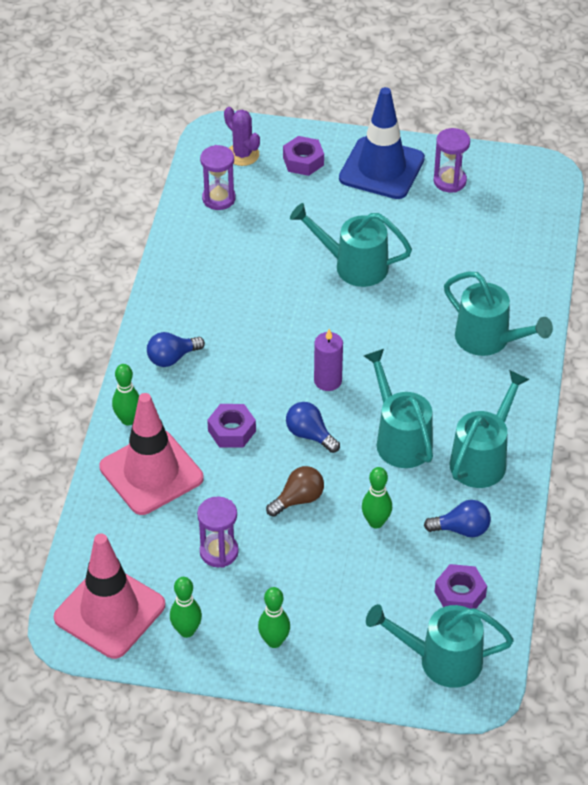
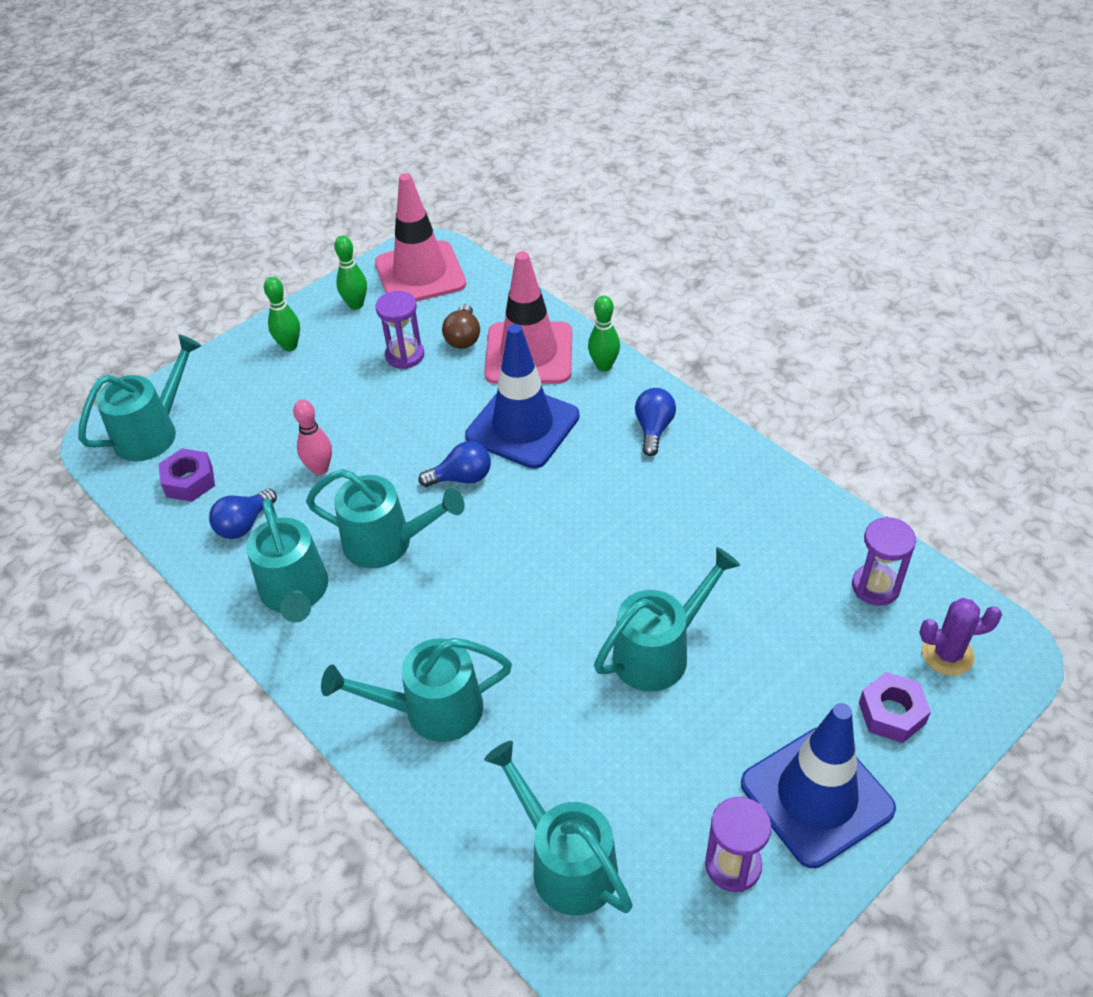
camera: 130 degrees right, 0 degrees up
purple nut [207,404,256,448] -> blue traffic cone [465,324,580,469]
brown light bulb [266,466,324,517] -> brown light bulb moved to [442,304,480,349]
purple candle [314,329,343,391] -> none
green bowling pin [362,467,392,529] -> pink bowling pin [293,399,332,475]
none -> turquoise watering can [484,741,633,916]

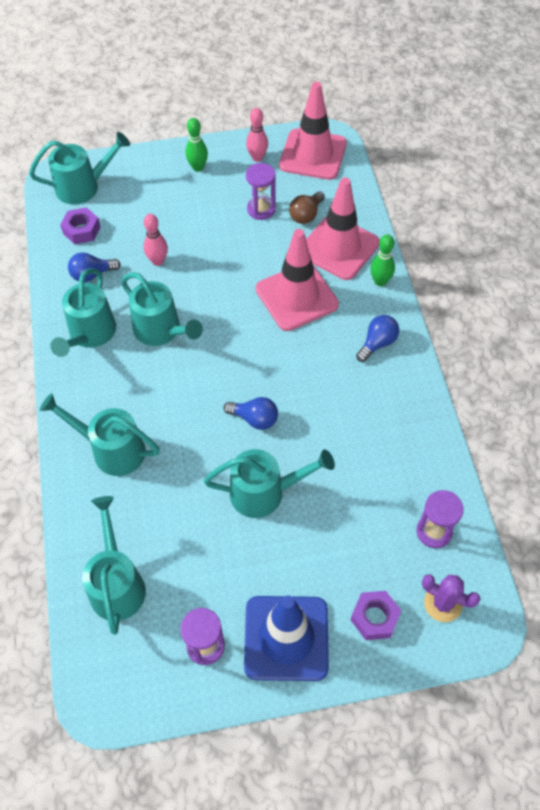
camera: 30 degrees right, 10 degrees up
green bowling pin [334,236,367,310] -> pink bowling pin [246,108,268,162]
blue light bulb [419,441,491,487] -> blue light bulb moved to [224,397,278,430]
blue traffic cone [465,324,580,469] -> pink traffic cone [256,229,339,331]

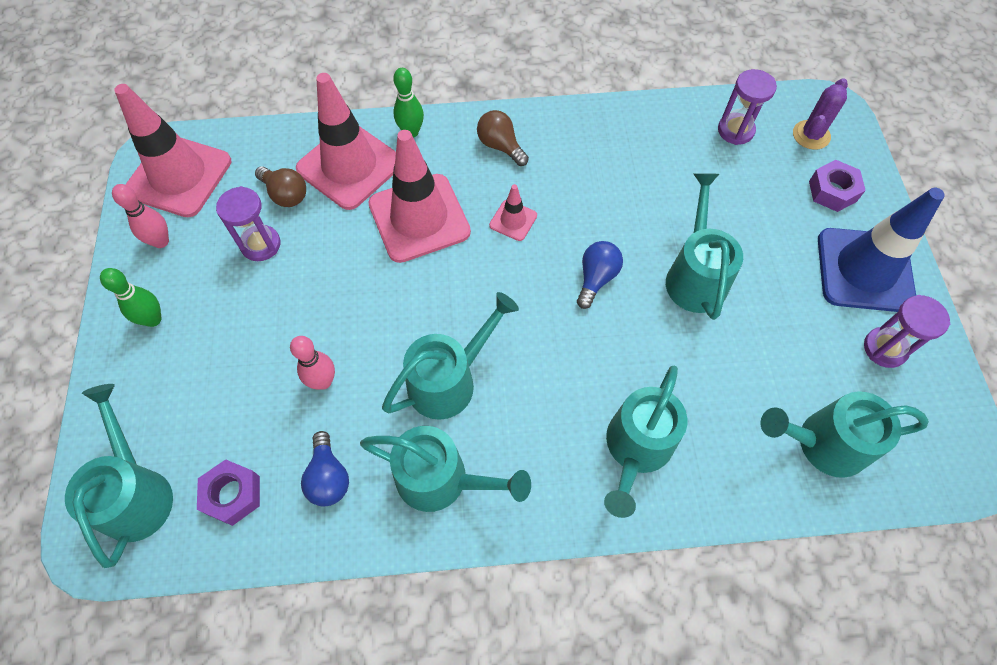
camera: 85 degrees left, 5 degrees up
blue light bulb [356,315,399,362] -> brown light bulb [477,110,529,166]
none -> pink traffic cone [489,184,537,241]

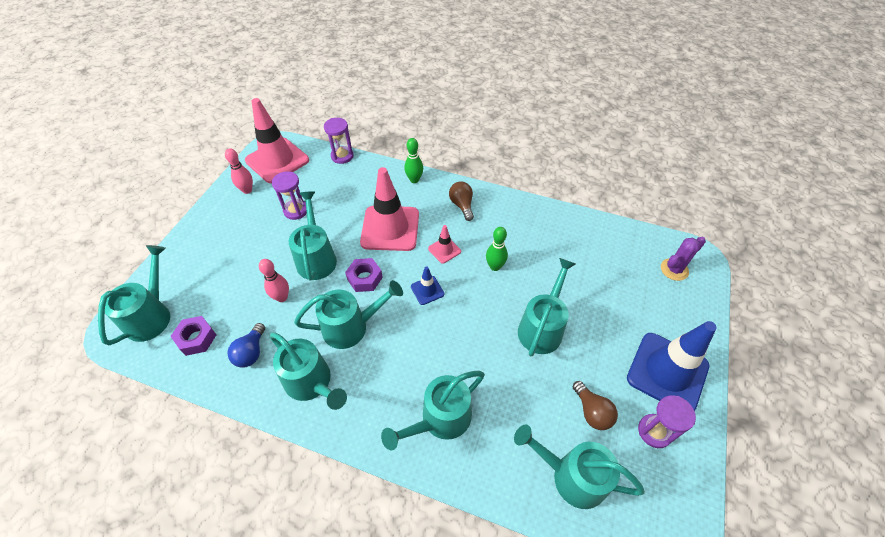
camera: 25 degrees right, 10 degrees down
green bowling pin [100,268,162,327] -> green bowling pin moved to [486,227,508,271]
brown light bulb [255,166,306,207] -> brown light bulb moved to [573,381,618,430]
pink traffic cone [296,73,396,210] -> none
blue light bulb [577,241,623,309] -> none
purple hourglass [718,69,777,145] -> purple hourglass moved to [324,118,353,164]
purple nut [809,160,866,212] -> purple nut moved to [345,258,383,292]
none -> turquoise watering can [289,191,337,281]
none -> blue traffic cone [411,266,444,305]

